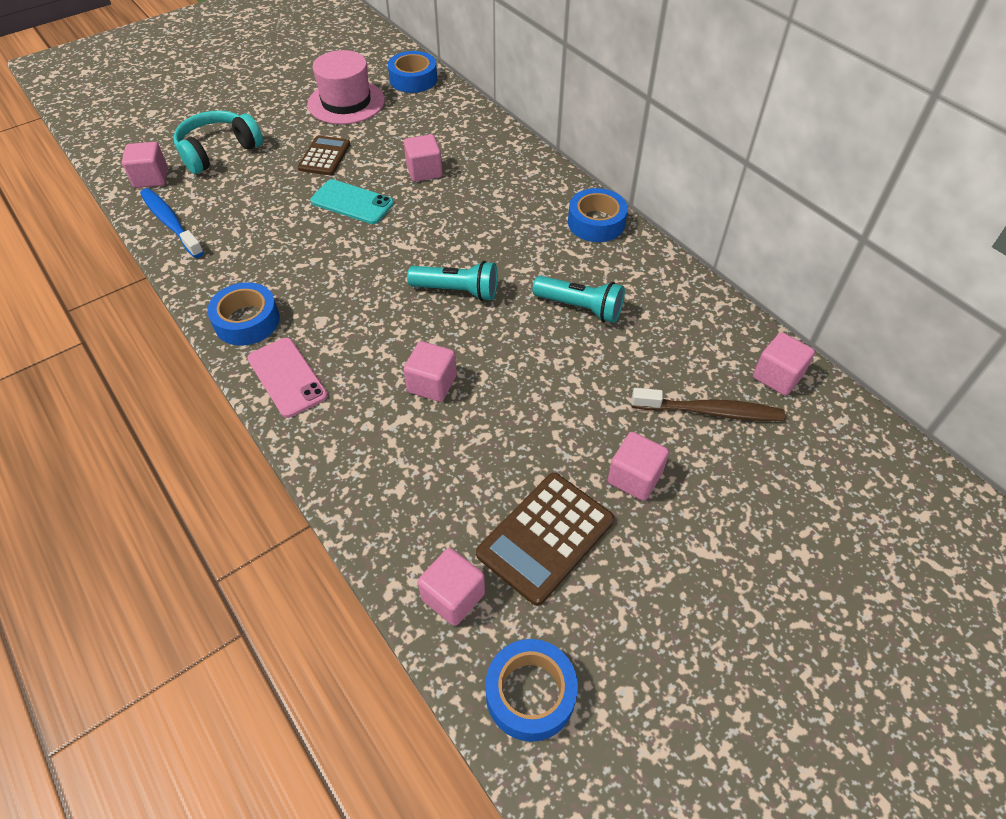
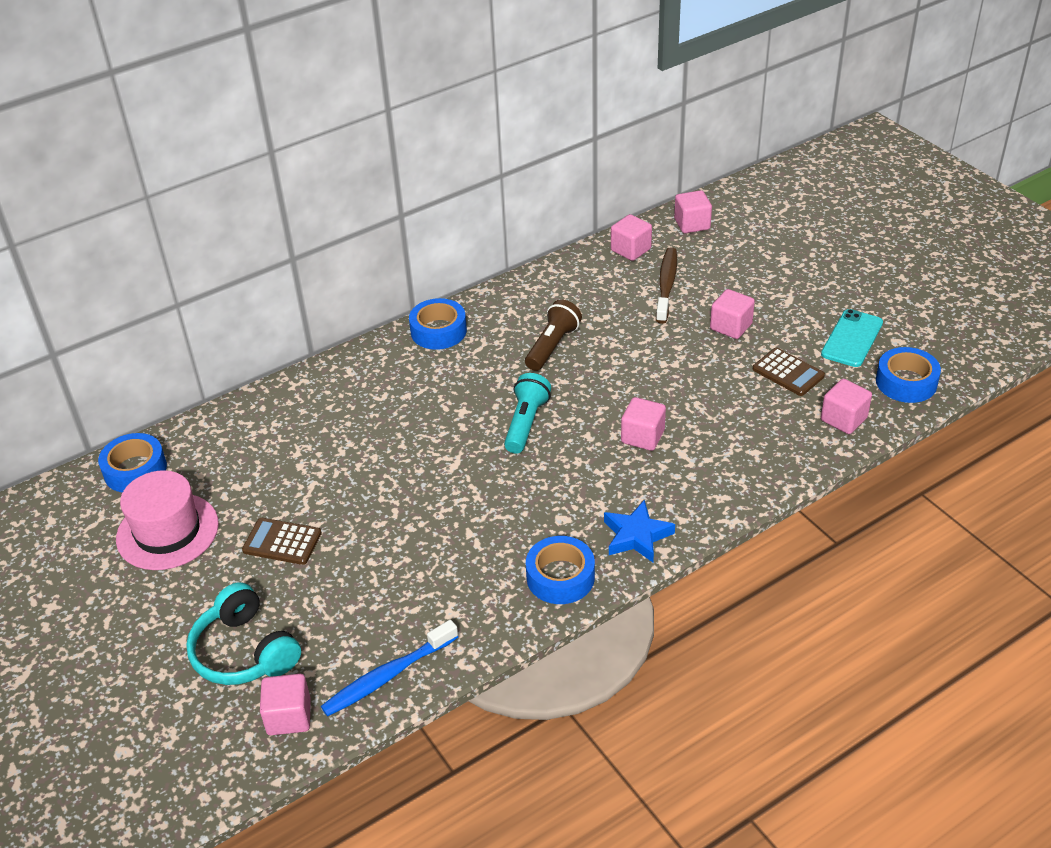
camera: 85 degrees left, 10 degrees down
pink phone [247,338,328,418] -> blue star [604,500,675,562]
turquoise phone [310,179,394,224] -> turquoise phone moved to [821,309,883,367]
pink cube [404,134,442,182] -> pink cube moved to [674,190,712,233]
brown calculator [476,473,614,606] -> brown calculator [752,348,825,396], size x0.66
turquoise flashlight [532,276,625,323] -> brown flashlight [525,300,582,371]

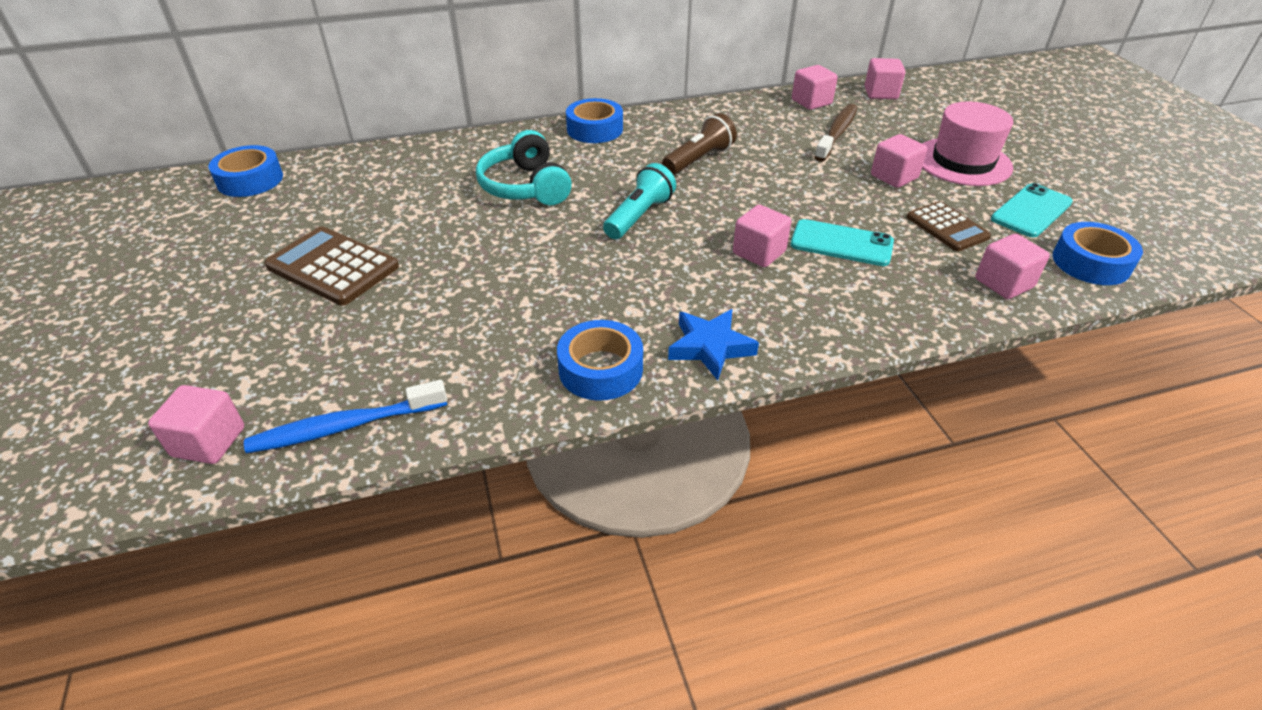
camera: 15 degrees right, 0 degrees up
pink hat [116,470,219,570] -> pink hat moved to [922,101,1013,186]
turquoise headphones [186,582,301,685] -> turquoise headphones moved to [476,130,572,205]
brown calculator [242,518,322,565] -> brown calculator [264,226,399,306], size x1.52
none -> turquoise phone [791,219,894,266]

